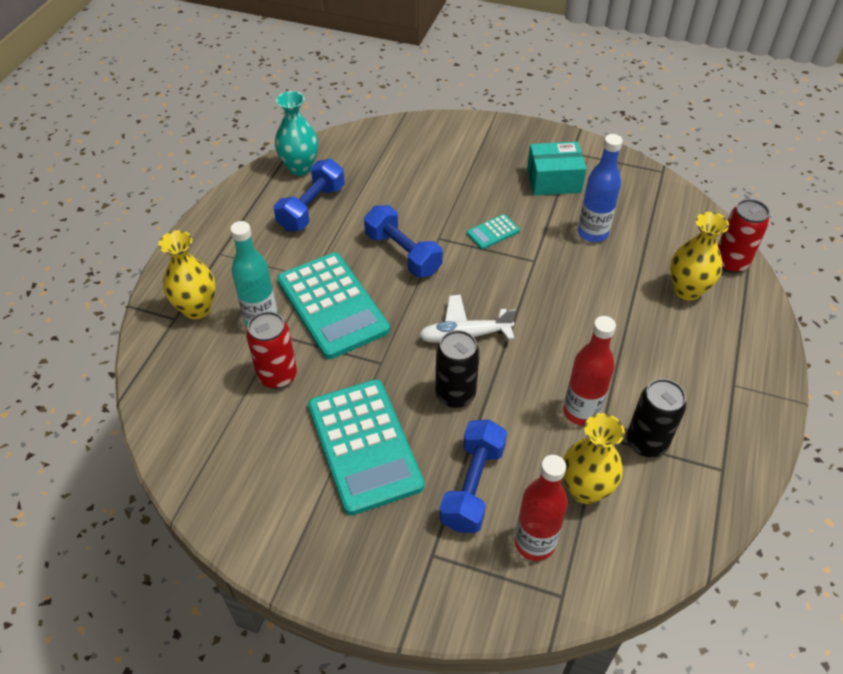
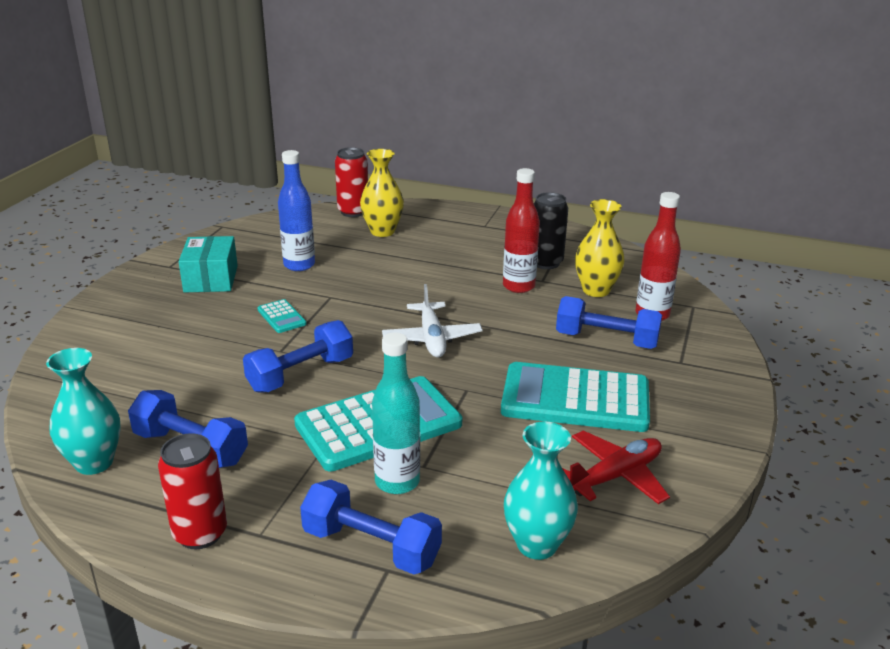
camera: 90 degrees left, 20 degrees down
yellow vase [159,230,216,320] -> blue dumbbell [300,480,442,574]
red can [246,311,297,389] -> red can moved to [158,433,227,549]
turquoise calculator [308,379,424,515] -> turquoise calculator turned 150 degrees counterclockwise [501,362,650,432]
black can [435,330,480,408] -> none
none -> turquoise vase [504,421,578,560]
none -> red plane [562,430,670,504]

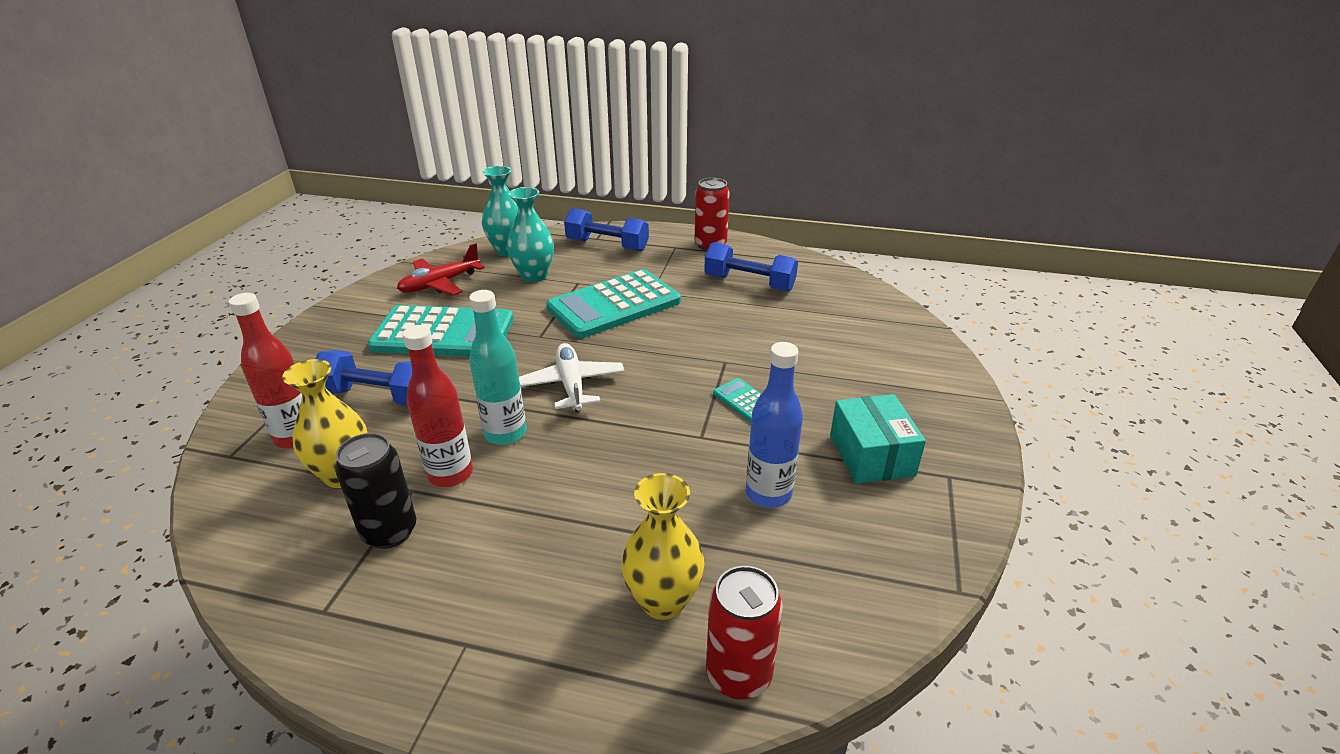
camera: 175 degrees right, 5 degrees up
turquoise vase [46,348,121,475] -> turquoise vase moved to [507,187,554,282]
blue dumbbell [243,320,353,393] -> none
turquoise bottle [372,332,420,494] -> turquoise bottle moved to [469,290,526,445]

